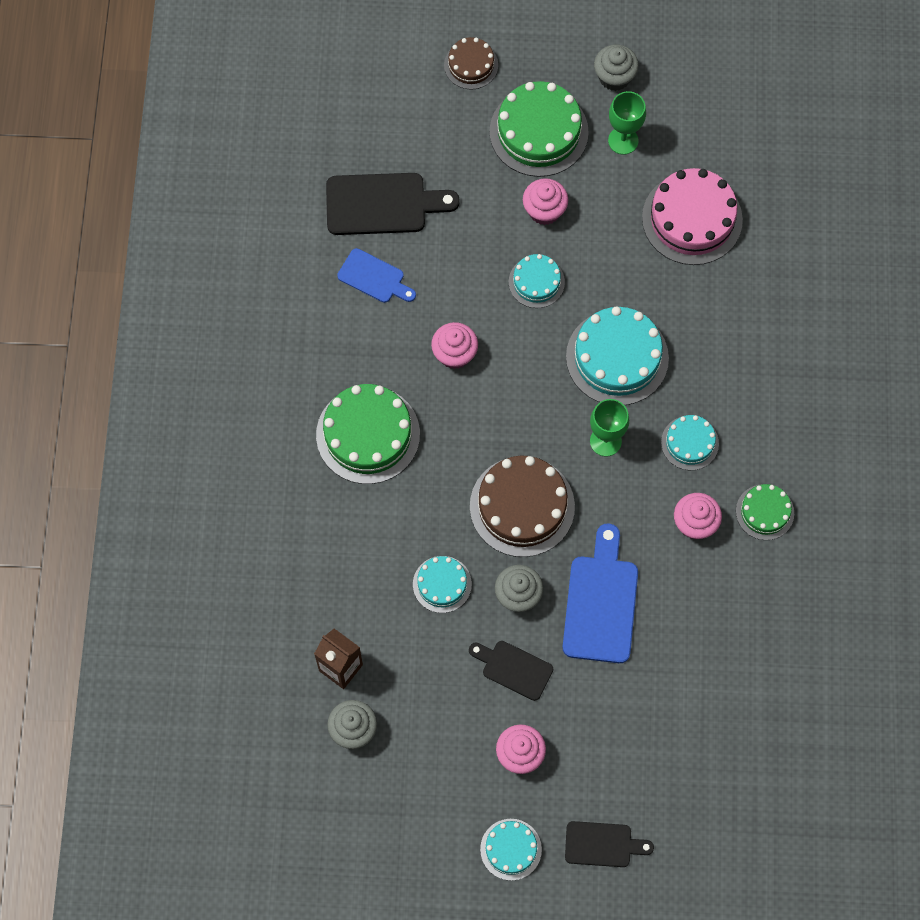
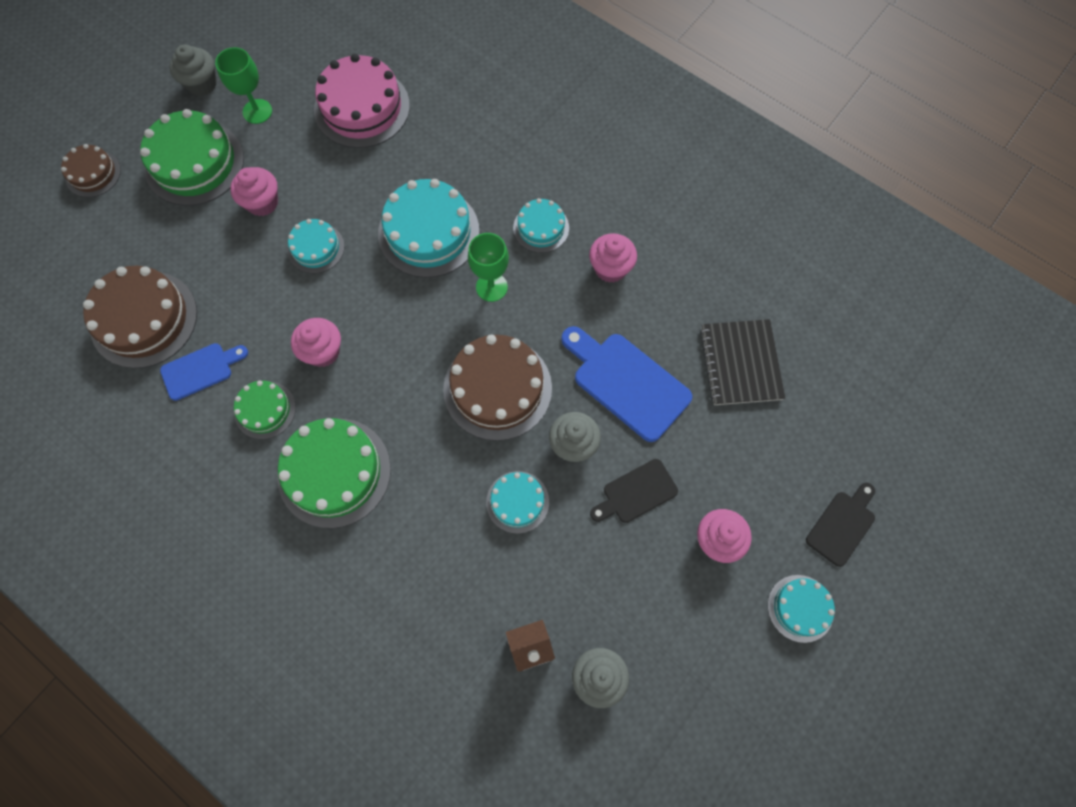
camera: 55 degrees left, 0 degrees up
black cutting board [326,173,460,235] -> brown cake [83,266,197,368]
green cake [736,484,794,540] -> green cake moved to [234,380,296,439]
none -> black notebook [700,319,785,405]

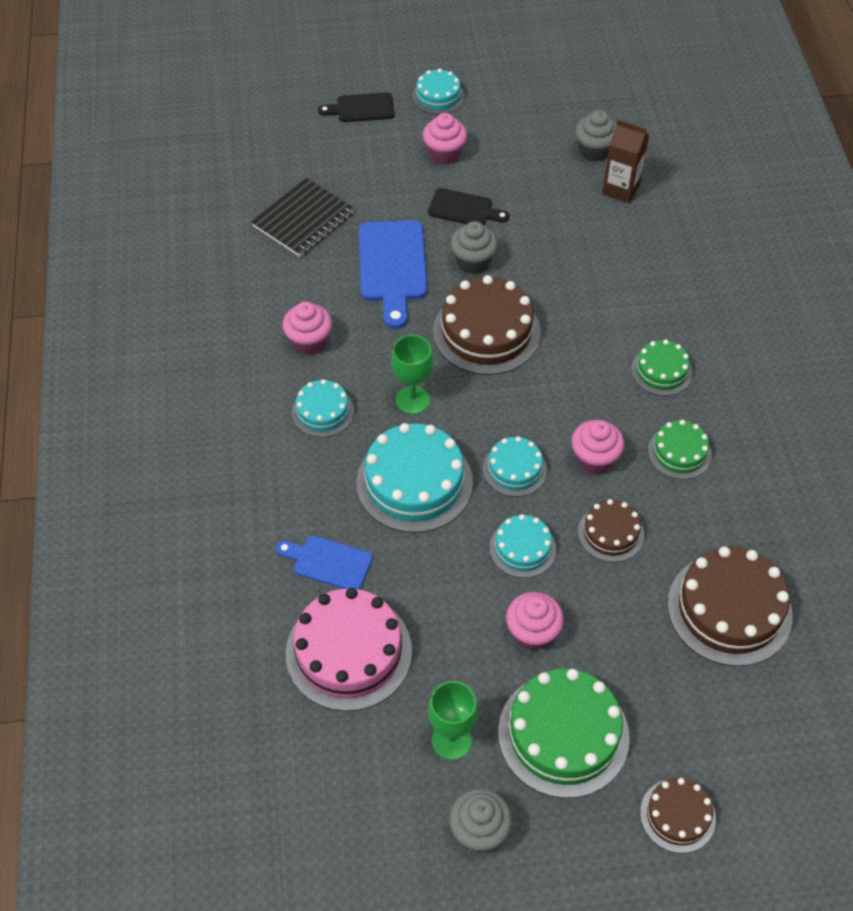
camera: 135 degrees left, 15 degrees down
blue cutting board [160,343,248,401] -> blue cutting board moved to [276,535,373,589]
green cake [277,418,391,528] -> green cake [631,339,693,396], size x0.55
turquoise cake [486,471,549,534] -> turquoise cake moved to [483,436,547,497]
none -> brown cake [578,499,644,562]

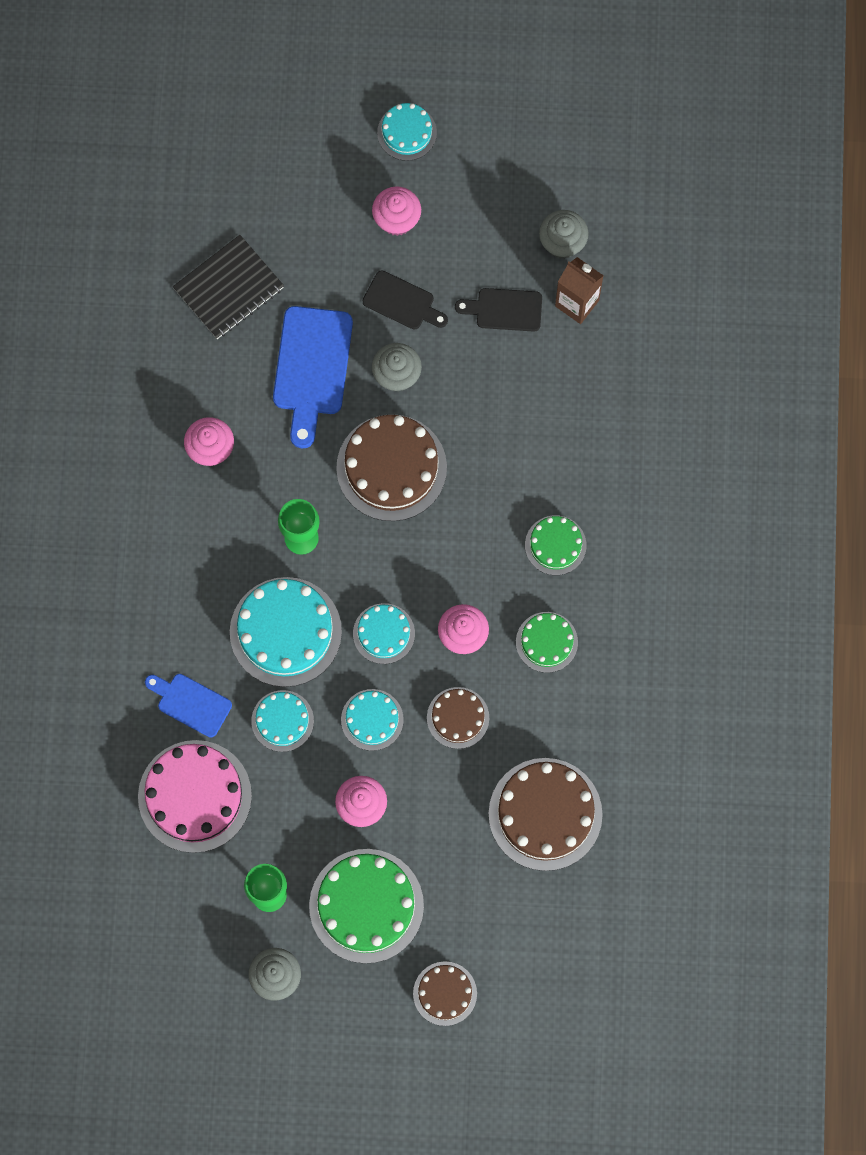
camera: 10 degrees right, 20 degrees up
turquoise cake [292,379,354,437] -> turquoise cake moved to [251,690,314,752]
black cutting board [318,92,395,122] -> black cutting board moved to [455,288,542,332]

